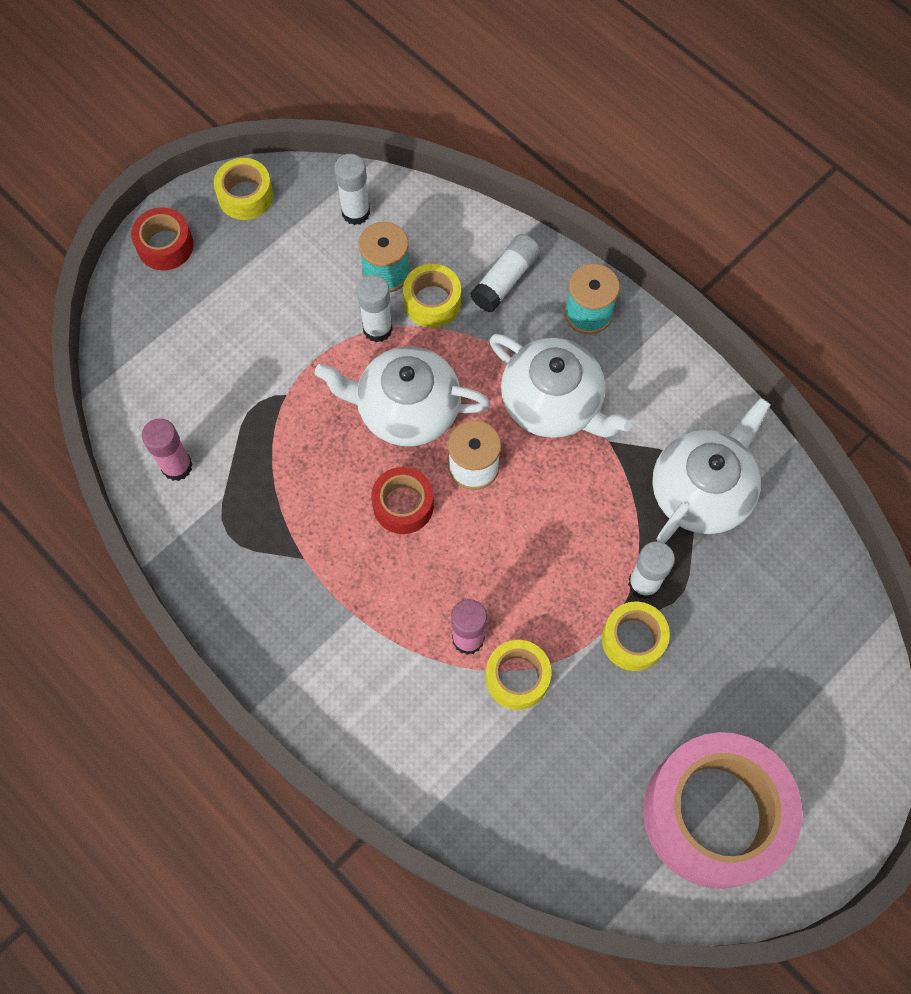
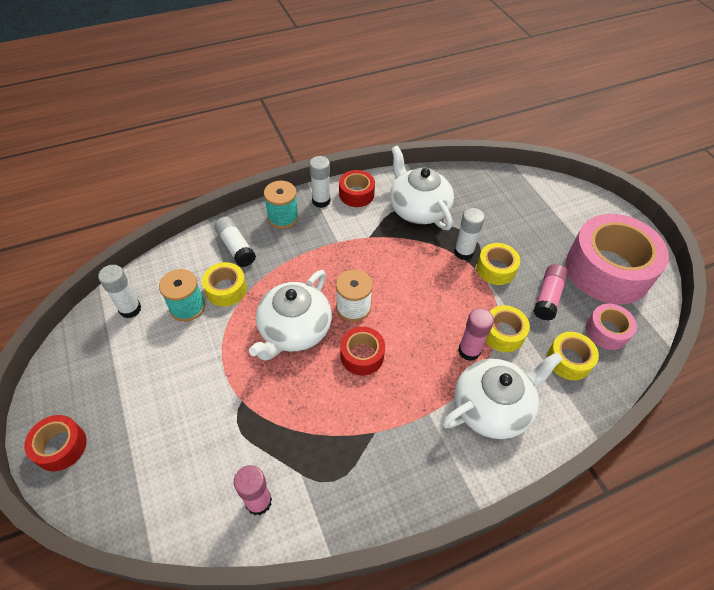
camera: 70 degrees left, 15 degrees down
yellow tape [214,158,273,220] -> yellow tape moved to [547,332,599,380]
white glue stick [357,275,393,343] -> white glue stick moved to [309,156,330,208]
white teapot [489,334,632,438] -> white teapot moved to [442,352,563,439]
none -> red tape [339,170,375,207]
none -> pink glue stick [533,264,568,321]
none -> pink tape [586,303,637,350]

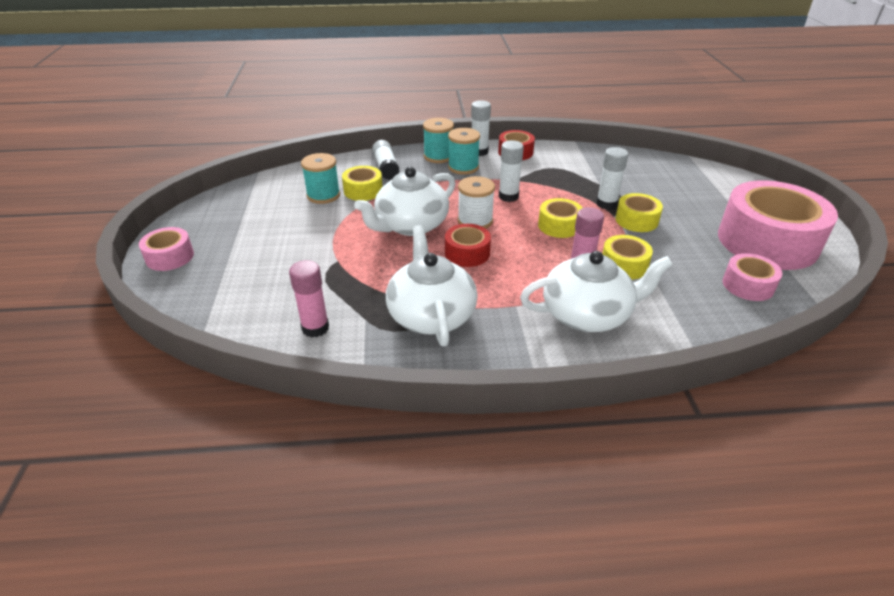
camera: 20 degrees right, 15 degrees down
red tape [24,415,87,471] -> pink tape [139,227,194,271]
white glue stick [98,265,141,318] -> white glue stick moved to [499,140,524,202]
white teapot [390,145,454,230] -> white teapot moved to [386,225,478,346]
pink glue stick [533,264,568,321] -> none
yellow tape [547,332,599,380] -> yellow tape moved to [538,198,583,238]
none -> turquoise spool [448,128,480,175]

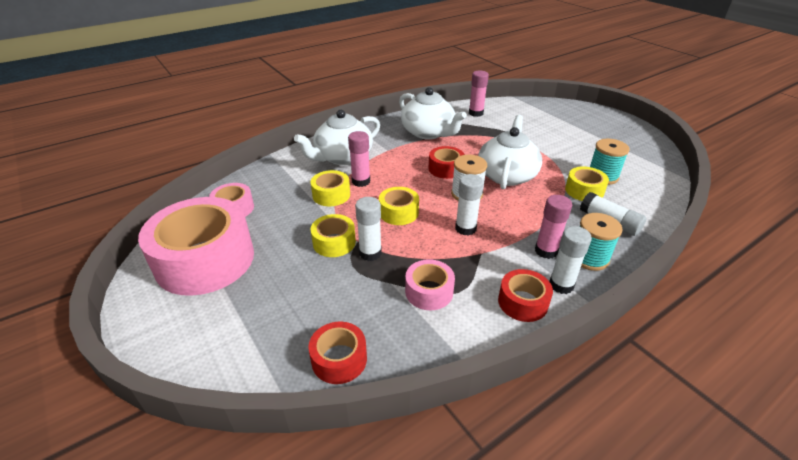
camera: 150 degrees right, 0 degrees up
pink tape [139,227,194,271] -> pink tape moved to [405,259,455,310]
turquoise spool [448,128,480,175] -> pink glue stick [535,195,572,259]
none -> red tape [308,322,367,384]

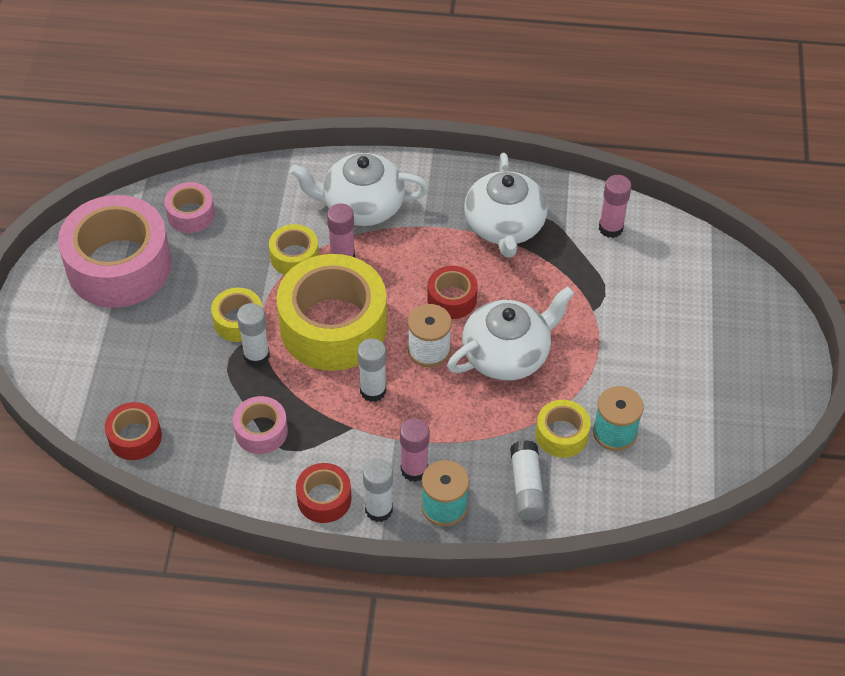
camera: 40 degrees right, 15 degrees up
yellow tape [379,187,419,225] -> yellow tape [277,254,387,371], size x2.13

